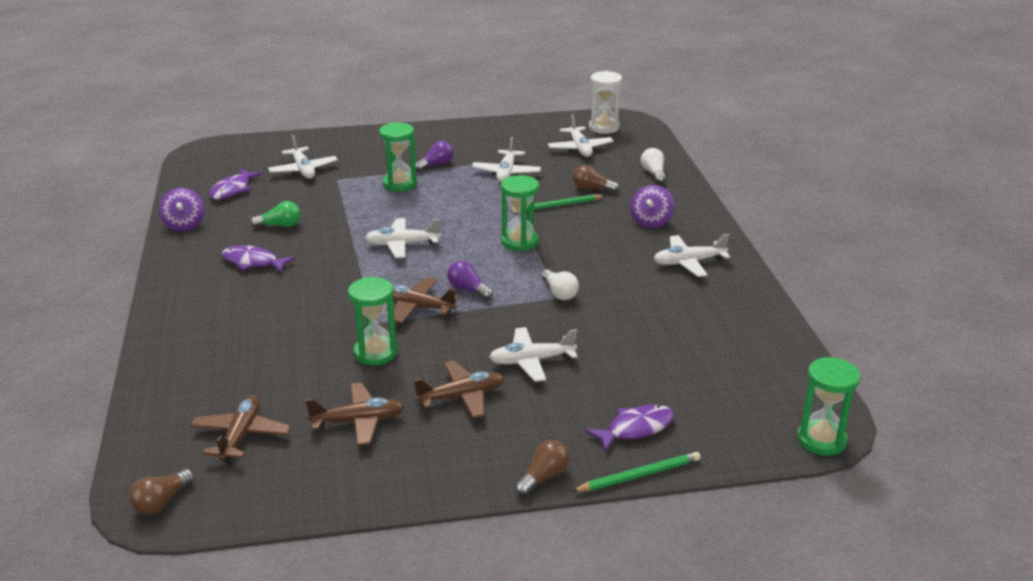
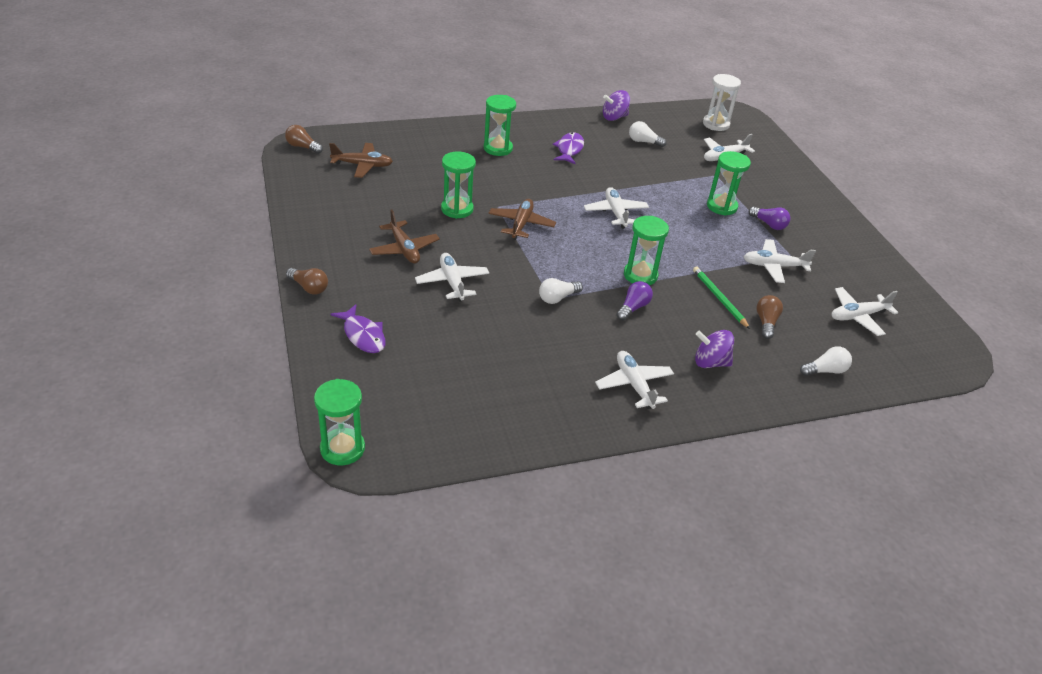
camera: 80 degrees right, 10 degrees up
purple fish [209,169,263,200] -> none
green light bulb [250,201,301,228] -> none
brown plane [305,383,405,446] -> none
purple light bulb [447,260,493,300] -> purple light bulb moved to [616,281,653,321]
green pencil [572,452,701,492] -> none
white hourglass [589,71,622,134] -> white hourglass moved to [703,74,741,131]
none -> green hourglass [484,95,516,156]
none -> white light bulb [629,121,667,147]

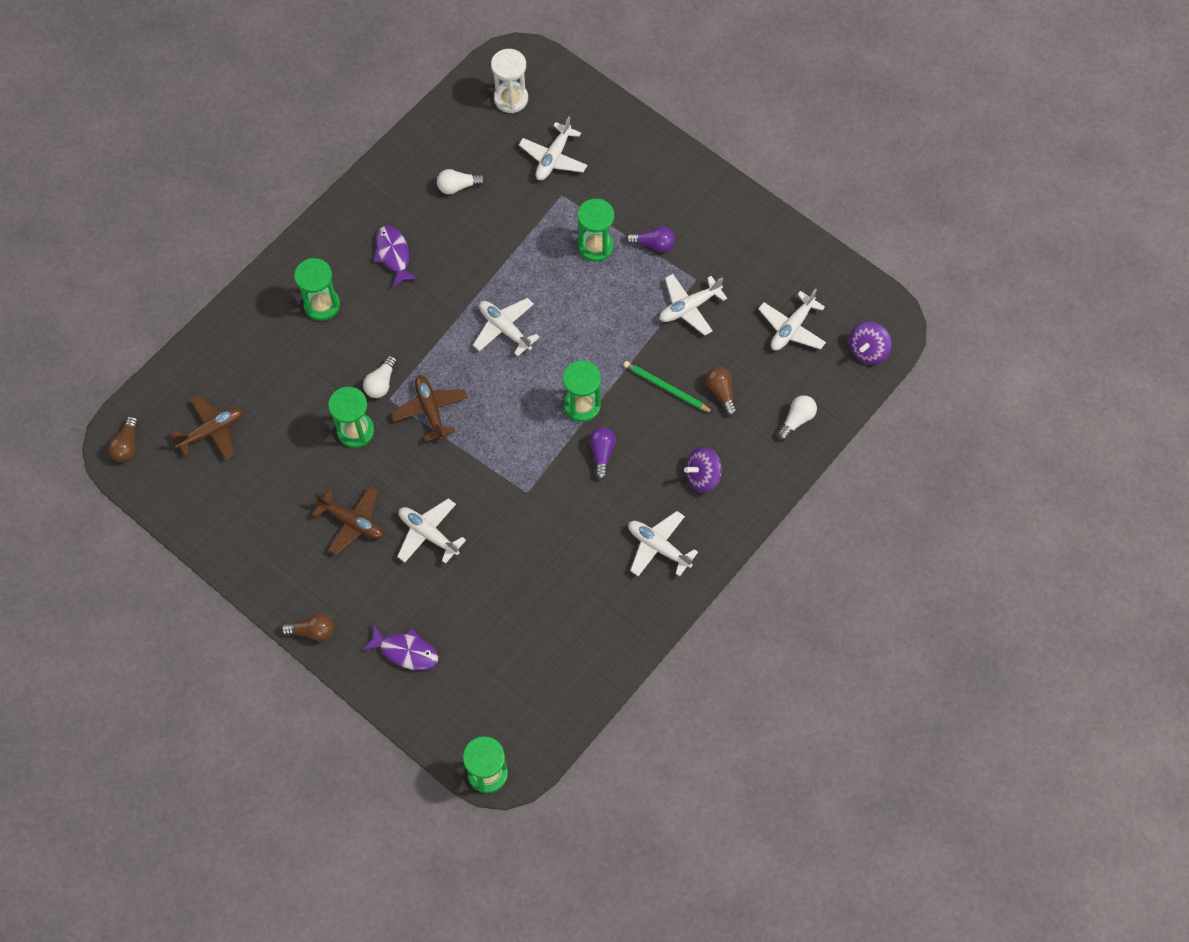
camera: 30 degrees left, 25 degrees up
brown light bulb [285,125,323,154] -> brown light bulb turned 75 degrees counterclockwise [108,416,138,462]
white light bulb [539,278,583,304] -> white light bulb moved to [363,356,397,398]
purple spinning top [603,90,630,121] -> purple spinning top moved to [849,321,892,365]

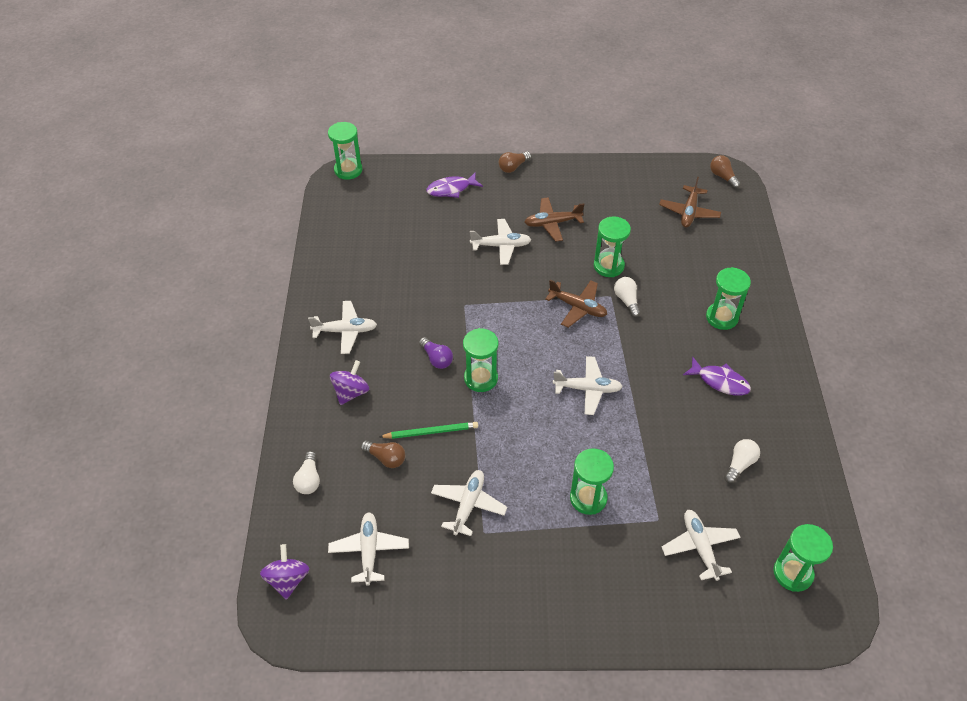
camera: 140 degrees right, 15 degrees down
white hourglass [491,49,528,113] -> green hourglass [773,524,833,592]
purple light bulb [626,227,675,252] -> none

